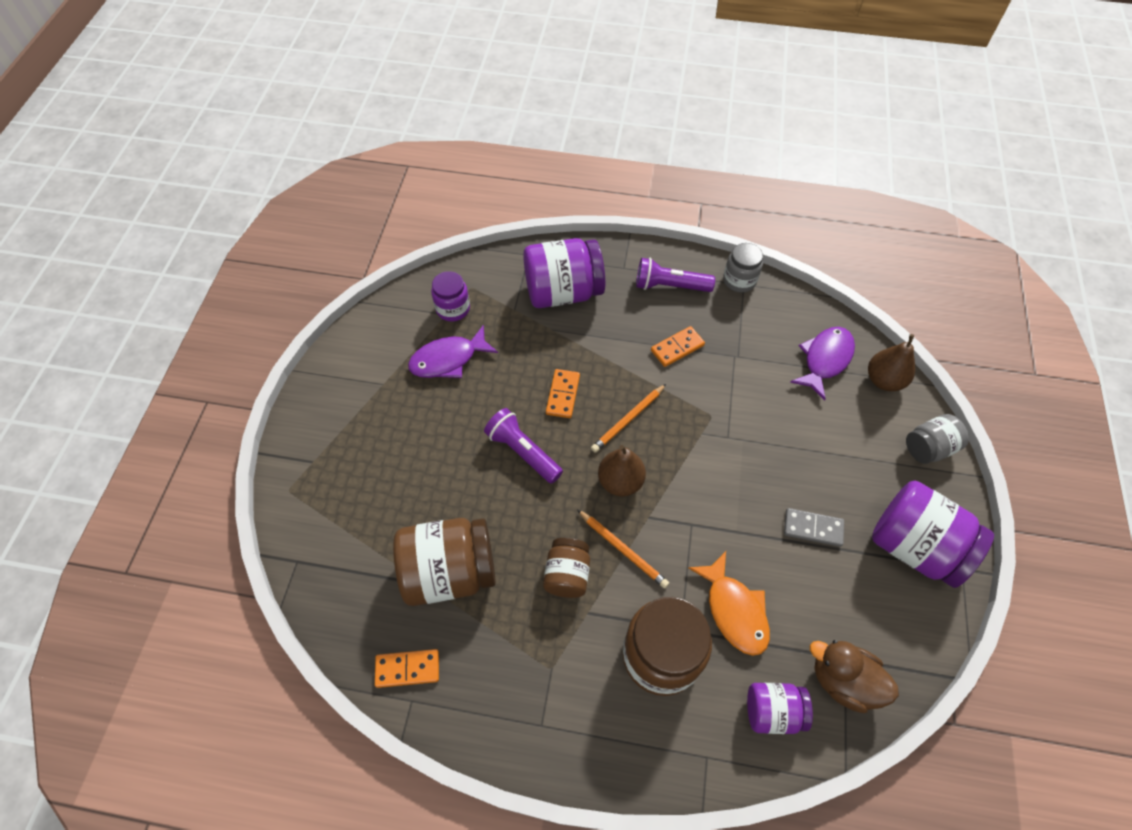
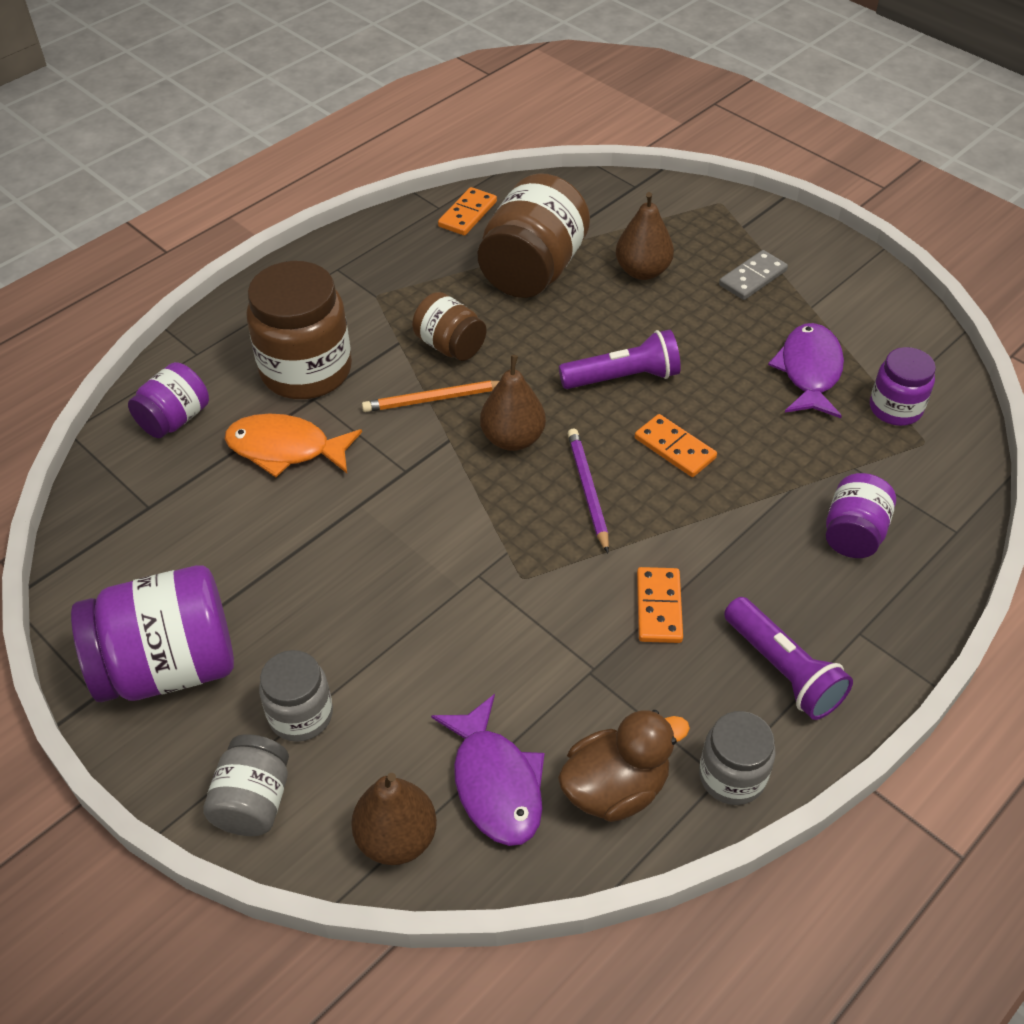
camera: 125 degrees right, 10 degrees down
purple jar [523,238,605,308] -> purple jar [826,473,896,558], size x0.56
orange pencil [591,384,666,453] -> purple pencil [567,429,609,553]
purple flashlight [636,258,715,292] -> purple flashlight turned 105 degrees clockwise [724,597,853,720]
grey domino [784,508,844,547] -> grey domino moved to [719,250,788,300]
brown duck [810,640,899,713] -> brown duck moved to [558,710,690,822]
none -> grey jar [259,650,333,742]
none -> brown pear [616,192,674,280]

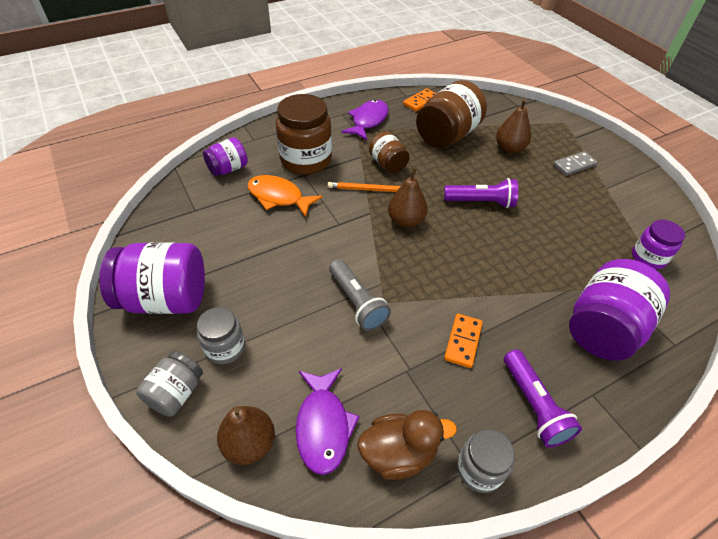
camera: 15 degrees right, 0 degrees up
purple pencil [567,429,609,553] -> none
orange domino [635,414,717,477] -> none
purple fish [768,323,844,418] -> purple fish moved to [341,100,389,140]
purple jar [826,473,896,558] -> purple jar [569,259,670,361], size x1.78
none -> grey flashlight [329,259,391,331]

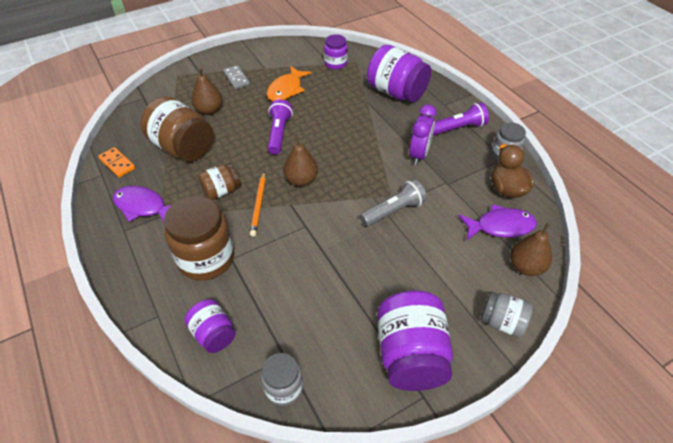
camera: 90 degrees left, 0 degrees up
grey jar [197,307,245,364] -> grey jar moved to [261,353,303,406]
orange fish [248,175,323,217] -> orange fish moved to [267,66,311,101]
orange domino [444,314,483,368] -> purple clock [409,104,437,165]

